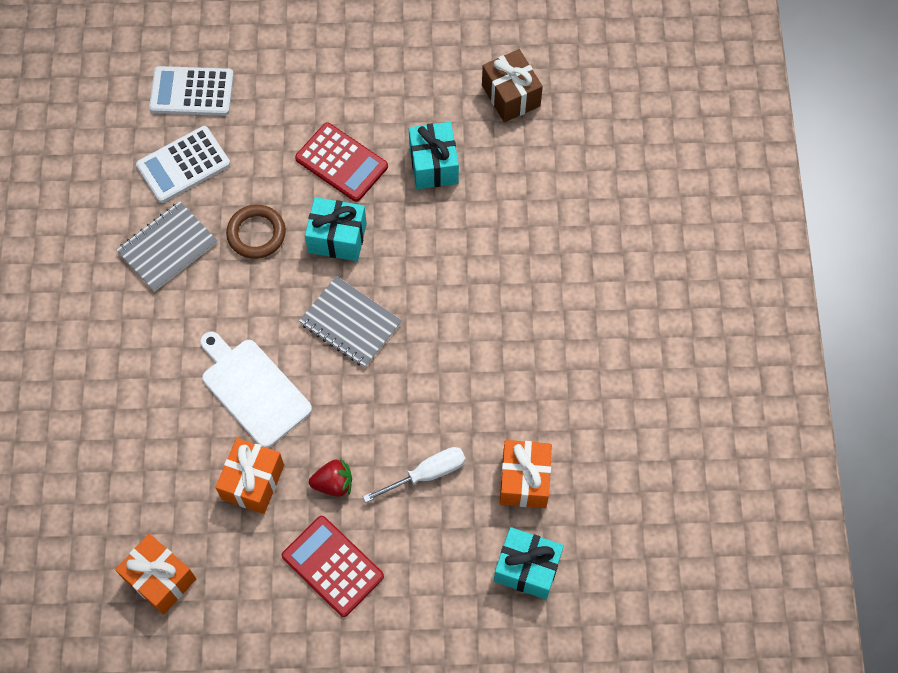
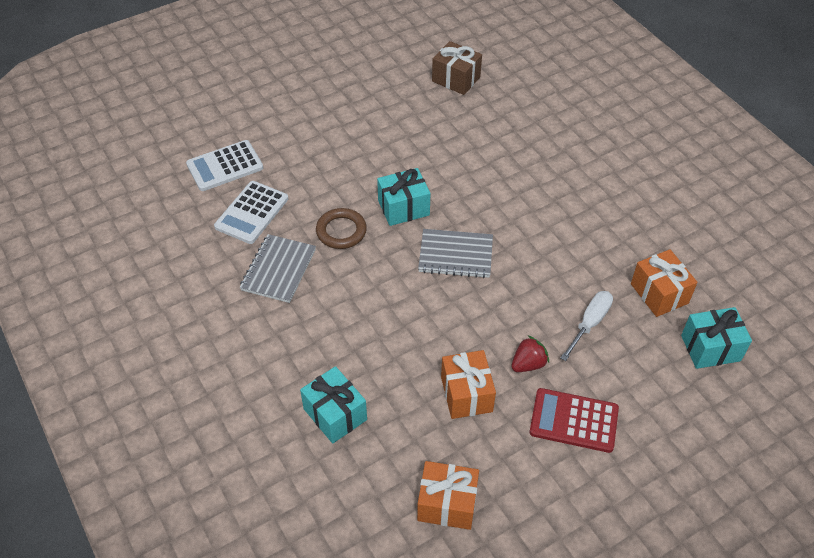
camera: 30 degrees left, 15 degrees down
white cutting board [200,331,312,448] -> none
red calculator [295,122,388,202] -> none
turquoise gift [409,122,459,189] -> turquoise gift moved to [300,366,367,444]

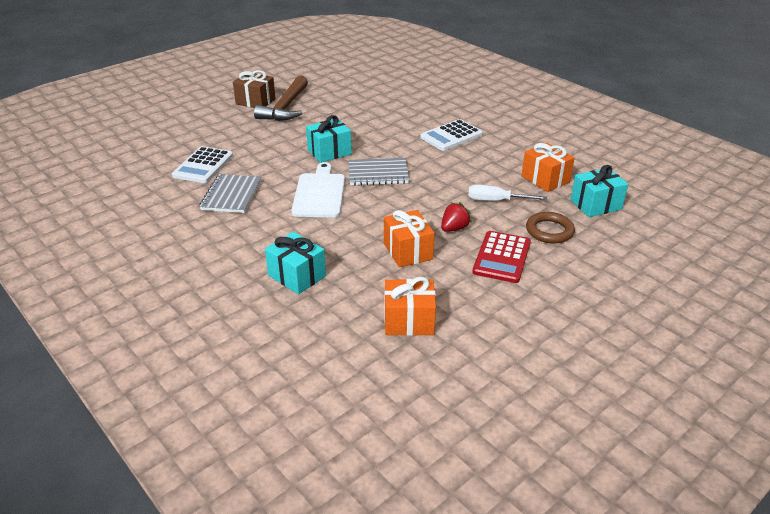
camera: 10 degrees left, 15 degrees down
white calculator [186,140,263,191] -> white calculator moved to [420,119,483,151]
brown ring [316,208,367,249] -> brown ring moved to [526,212,575,243]
brown gift [432,41,482,95] -> brown gift moved to [233,70,276,108]
red calculator [529,388,619,453] -> red calculator turned 75 degrees counterclockwise [472,231,531,283]
white screwdriver [560,291,613,361] -> white screwdriver turned 105 degrees counterclockwise [468,185,547,201]
none -> brown hammer [254,75,308,121]
none -> white cutting board [291,162,345,217]

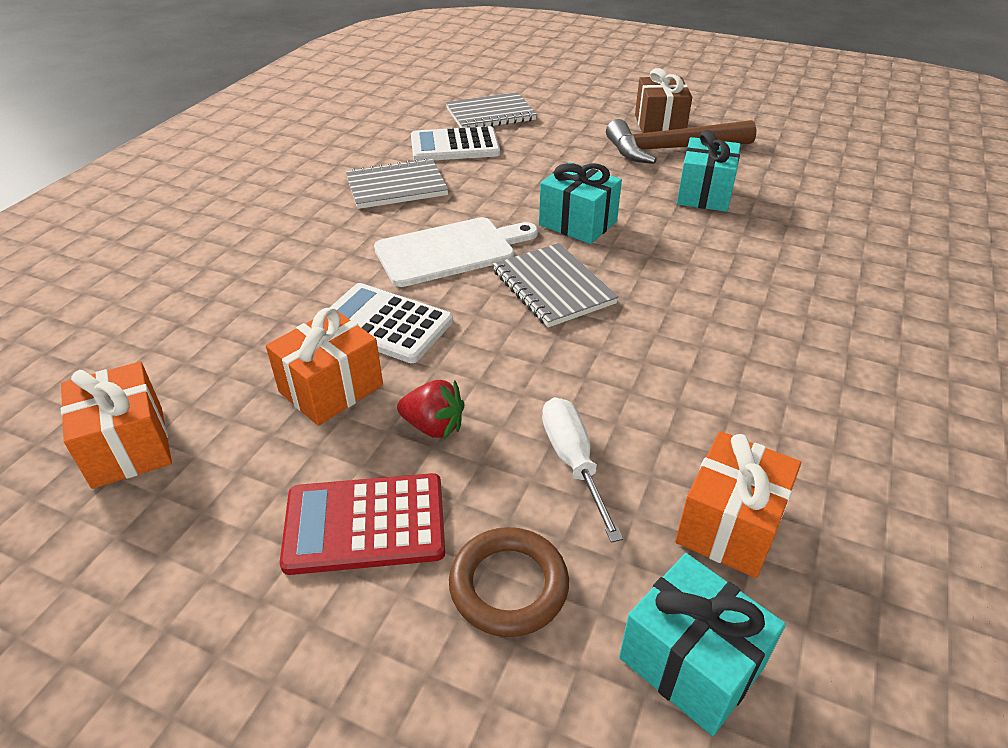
camera: 65 degrees right, 5 degrees up
turquoise gift [265,232,326,294] -> turquoise gift moved to [677,130,741,212]
white calculator [420,119,483,151] -> white calculator moved to [329,283,453,363]
none -> grey notebook [446,92,537,128]

